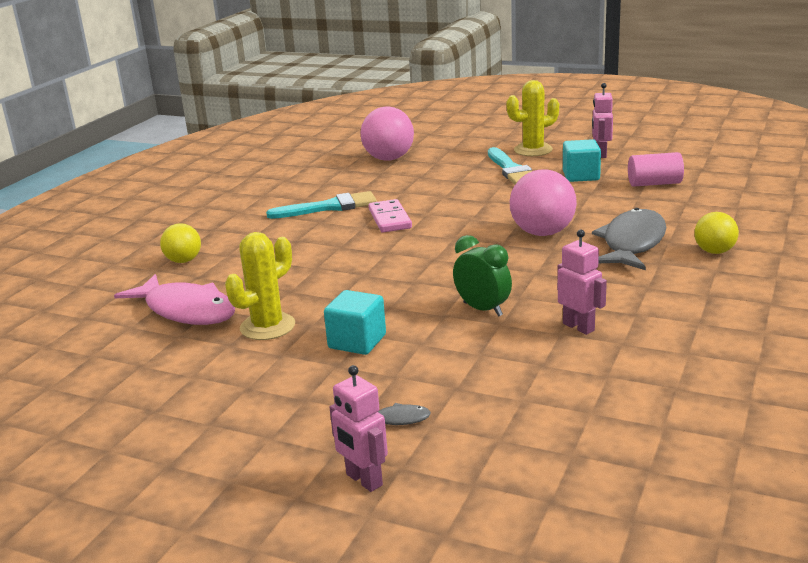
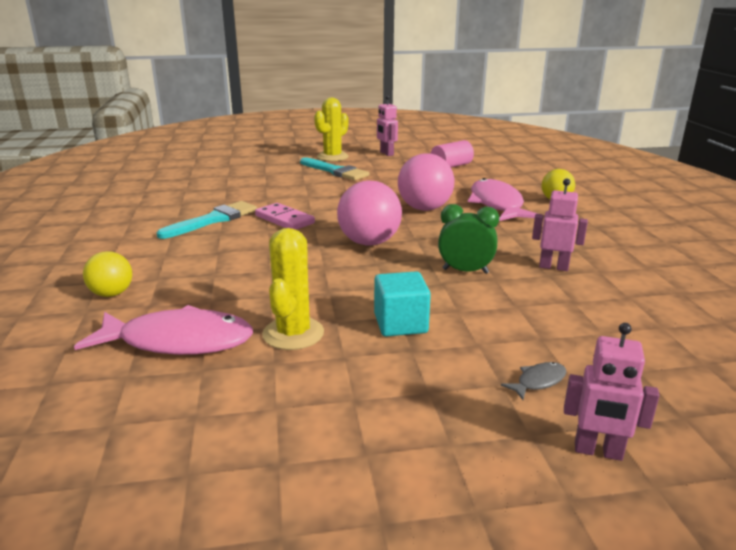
camera: 35 degrees left, 0 degrees up
pink ball [361,107,414,161] -> pink ball moved to [337,180,402,246]
turquoise cube [563,139,601,182] -> none
grey fish [592,208,666,270] -> pink fish [468,178,538,221]

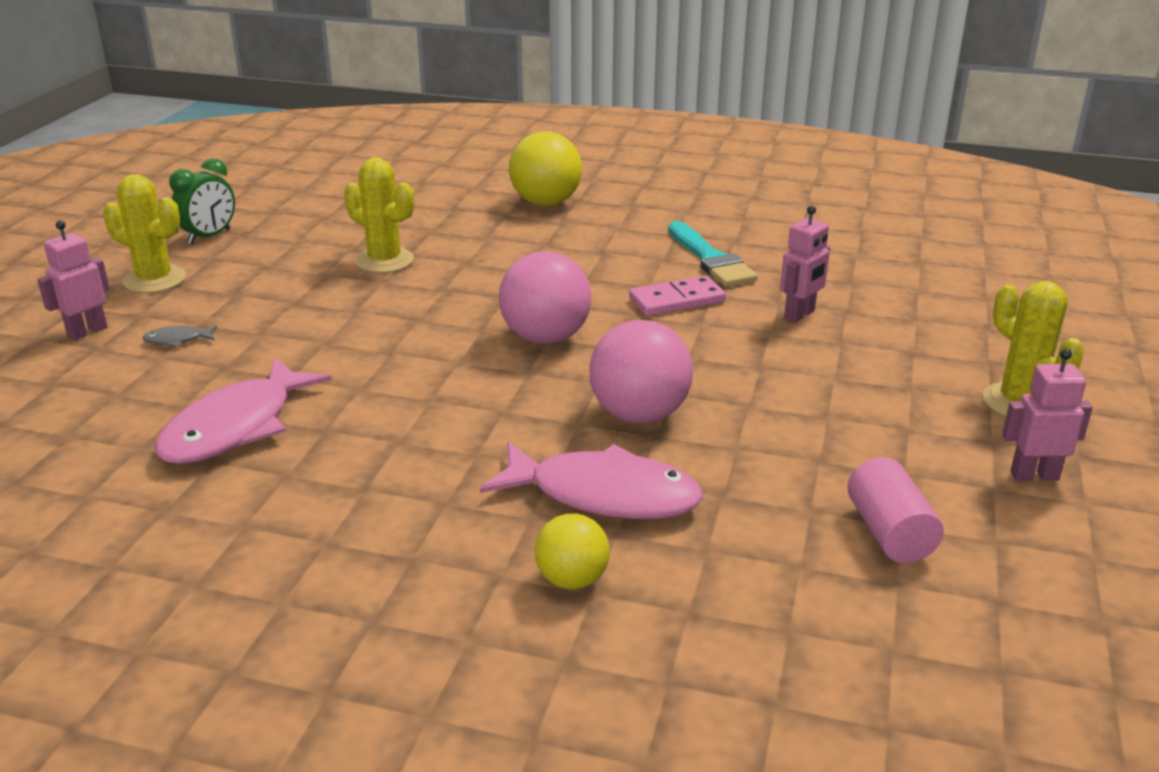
camera: 115 degrees right, 5 degrees up
pink fish [74,305,253,355] -> pink fish moved to [155,358,332,464]
yellow ball [83,251,132,297] -> yellow ball [509,131,582,206], size x1.67
turquoise brush [300,157,369,180] -> none
turquoise cube [374,271,431,337] -> none
green clock [438,204,499,274] -> green clock moved to [169,158,235,244]
grey fish [501,362,566,400] -> grey fish turned 90 degrees clockwise [142,326,217,347]
pink robot [532,178,588,271] -> pink robot moved to [780,206,830,323]
none -> yellow cactus [103,174,186,293]

